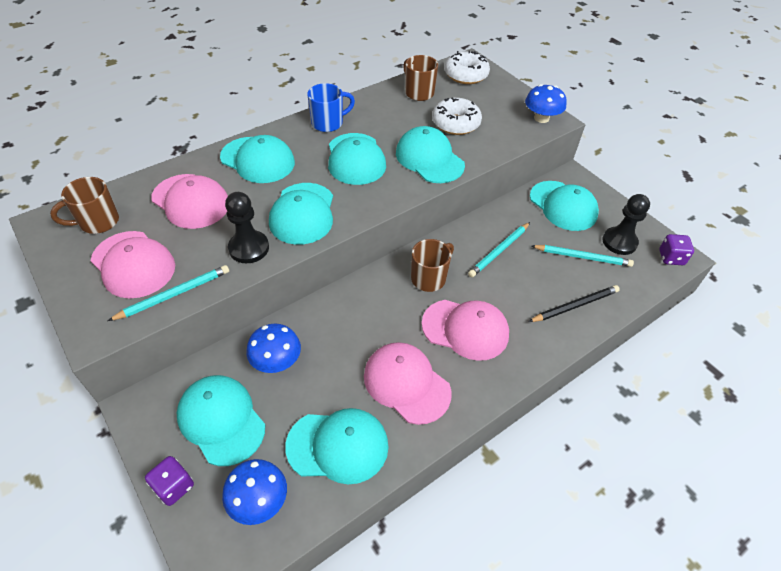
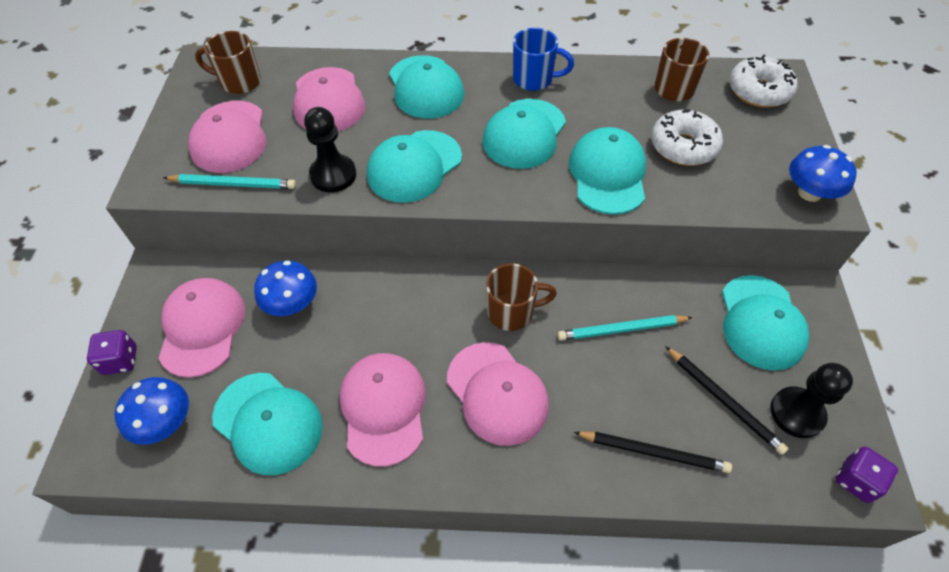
camera: 40 degrees right, 5 degrees up
turquoise cap [177,375,265,466] -> pink cap [158,278,245,378]
turquoise pencil [532,245,634,267] -> black pencil [665,346,789,455]

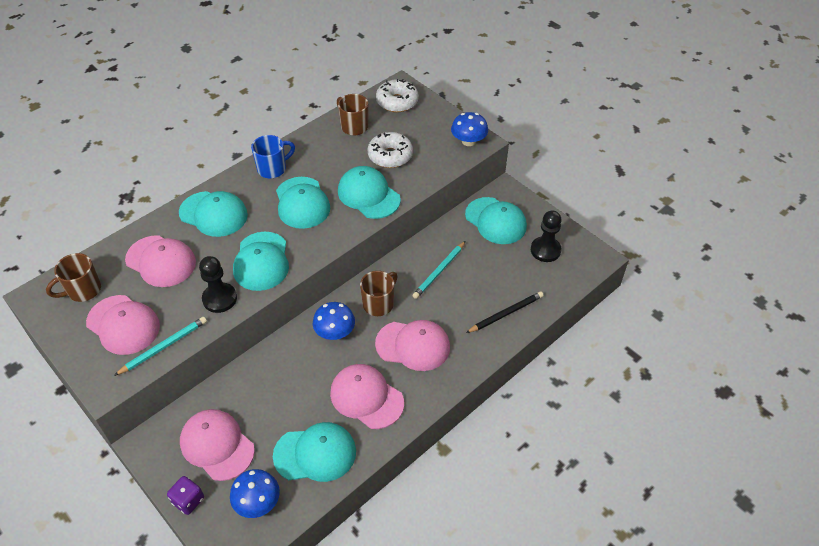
camera: 45 degrees left, 5 degrees down
blue mushroom [254,261,317,316] -> blue mushroom moved to [313,302,355,340]
black pencil [665,346,789,455] -> none
purple dice [836,447,898,503] -> none

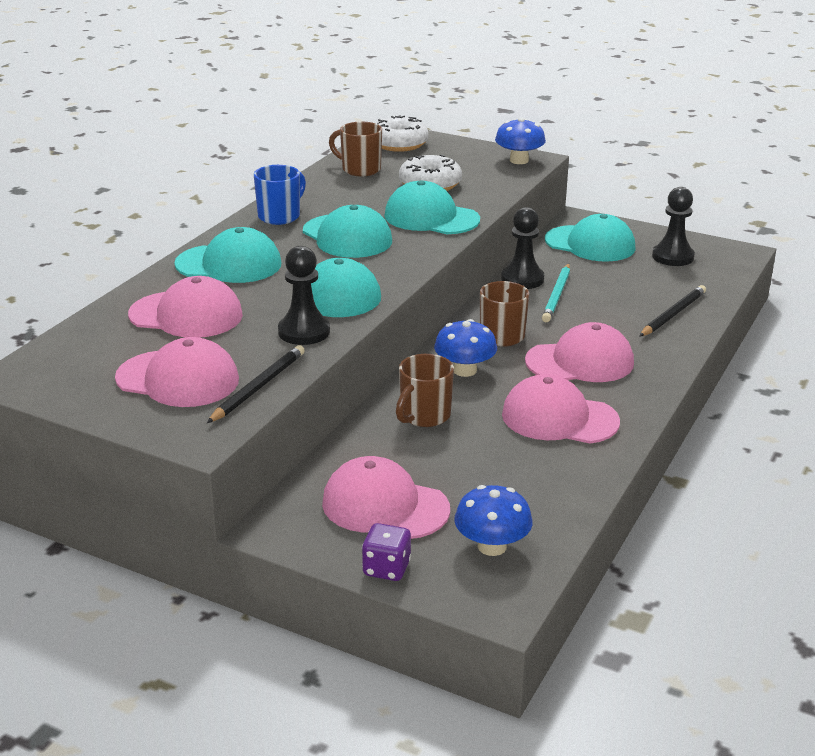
camera: 20 degrees left, 20 degrees down
brown mug [46,253,101,302] -> brown mug moved to [396,354,454,427]
turquoise pencil [114,317,207,376] -> black pencil [207,345,305,423]
turquoise cap [273,422,356,482] -> none
none -> black pawn [501,207,544,289]

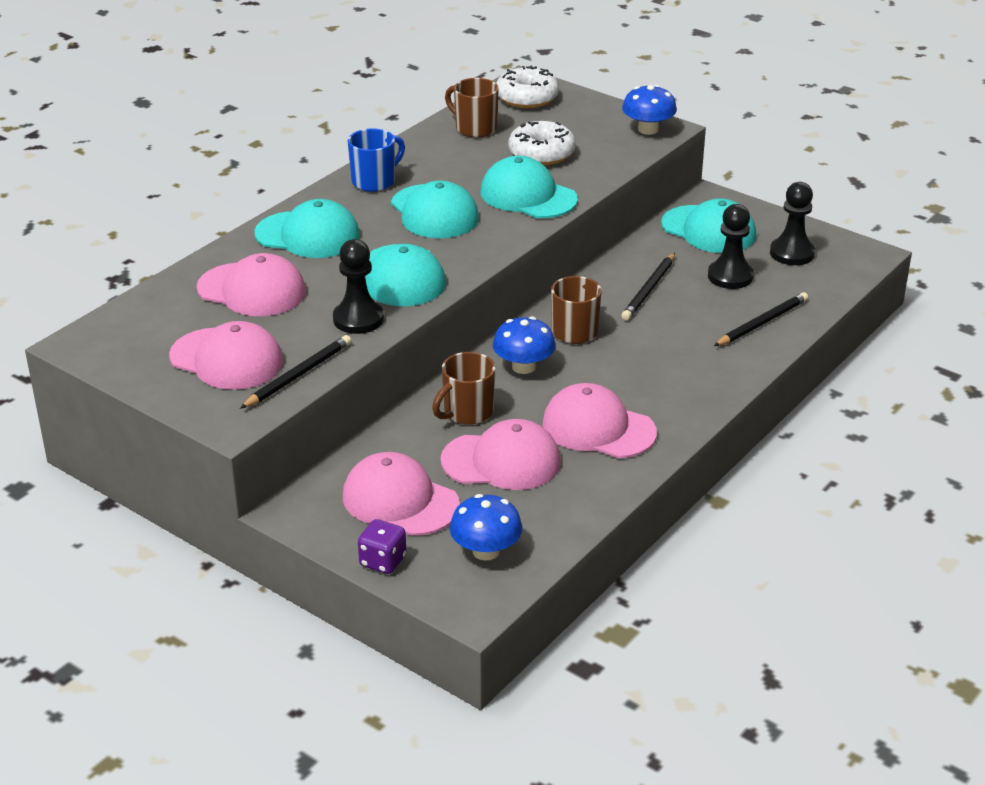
camera: 10 degrees right, 5 degrees up
black pawn [501,207,544,289] -> black pawn moved to [708,204,754,289]
pink cap [525,322,634,382] -> pink cap moved to [441,419,561,490]
turquoise pencil [542,264,570,322] -> black pencil [621,253,675,320]

